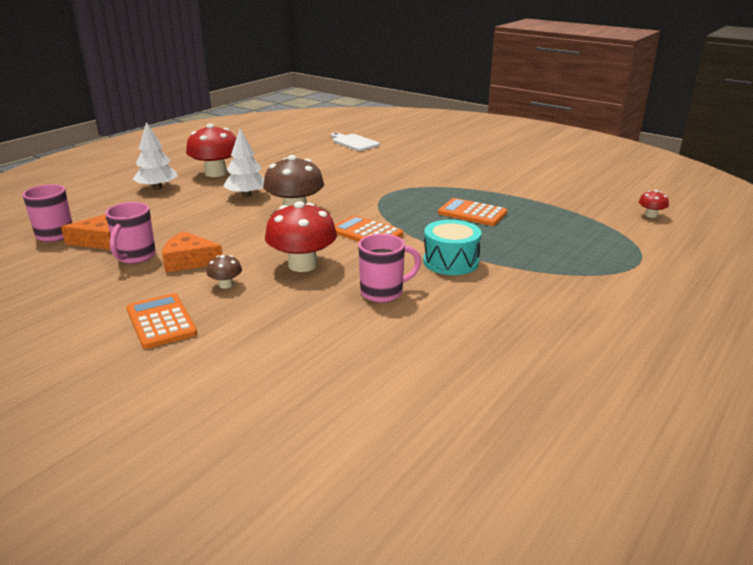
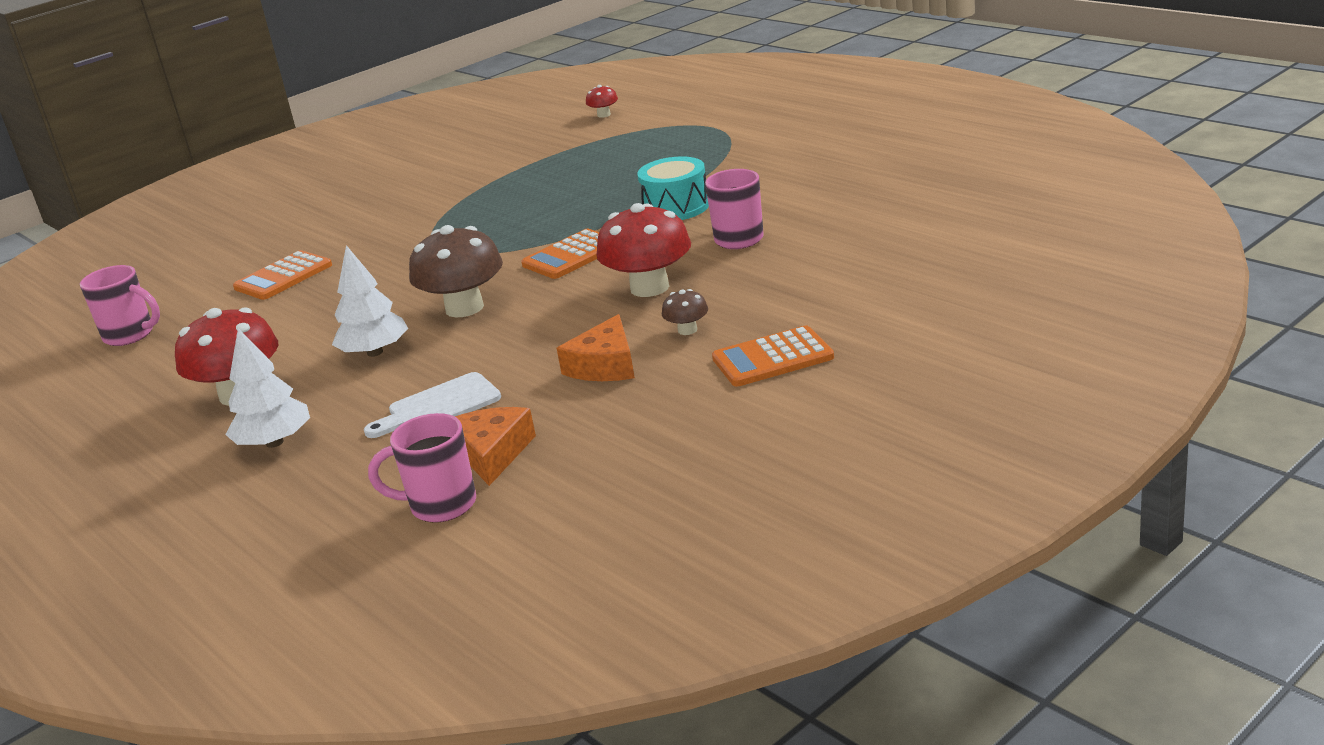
camera: 75 degrees left, 0 degrees up
pink mug [105,202,156,264] -> pink mug moved to [80,265,160,346]
white cutting board [331,132,380,151] -> white cutting board moved to [364,372,501,438]
orange calculator [438,198,507,226] -> orange calculator moved to [233,250,332,300]

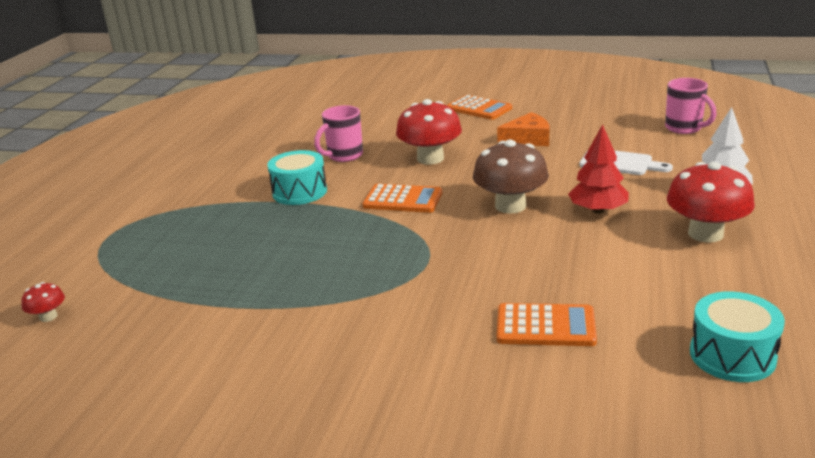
camera: 125 degrees left, 0 degrees up
pink mug [80,265,160,346] -> turquoise drum [690,291,785,382]
white tree [332,245,408,357] -> red tree [568,124,629,214]
orange cheese [455,407,536,486] -> none
brown mushroom [662,289,708,335] -> none

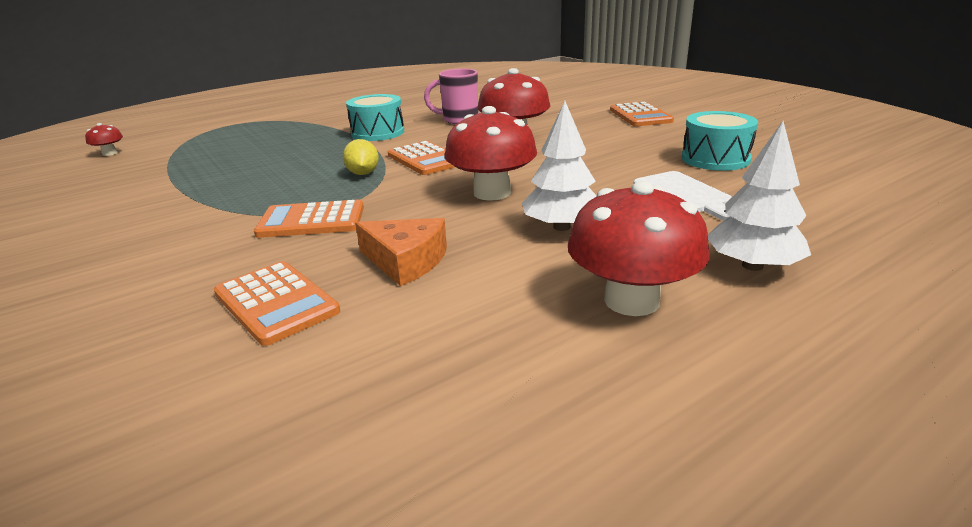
camera: 40 degrees right, 0 degrees up
brown mushroom [473,140,549,214] -> red mushroom [444,106,537,201]
orange cheese [497,112,549,146] -> orange cheese moved to [355,218,447,286]
red tree [568,124,629,214] -> white tree [522,101,597,231]
pink mug [665,78,717,134] -> none
turquoise drum [690,291,785,382] -> turquoise drum moved to [682,111,758,171]
none -> orange calculator [254,200,364,238]
none -> yellow lemon [343,139,379,175]

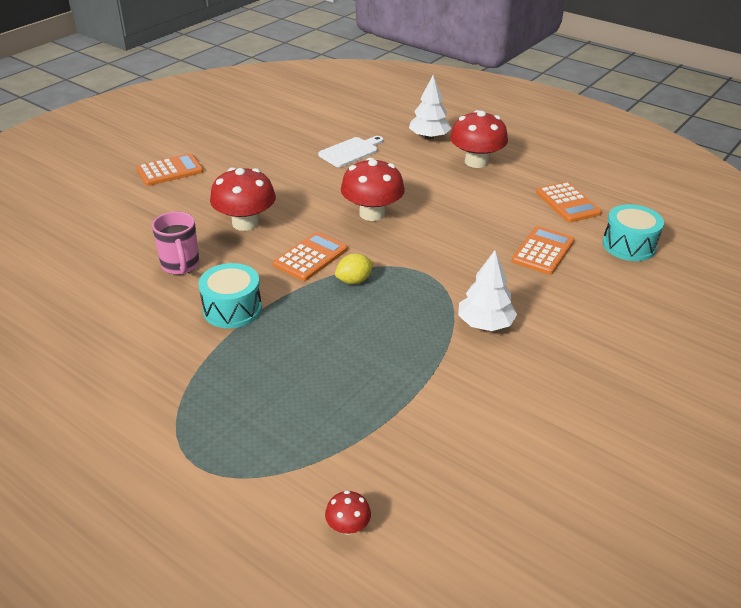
camera: 110 degrees left, 10 degrees up
orange calculator [254,200,364,238] -> orange calculator moved to [536,182,602,223]
orange cheese [355,218,447,286] -> none
white tree [522,101,597,231] -> white tree moved to [458,250,517,331]
turquoise drum [682,111,758,171] -> turquoise drum moved to [603,204,664,261]

